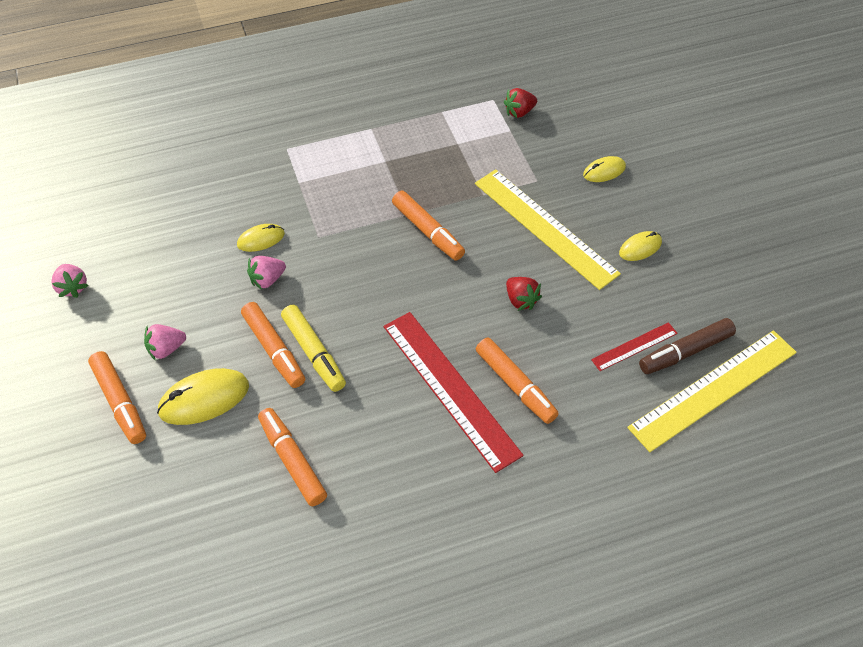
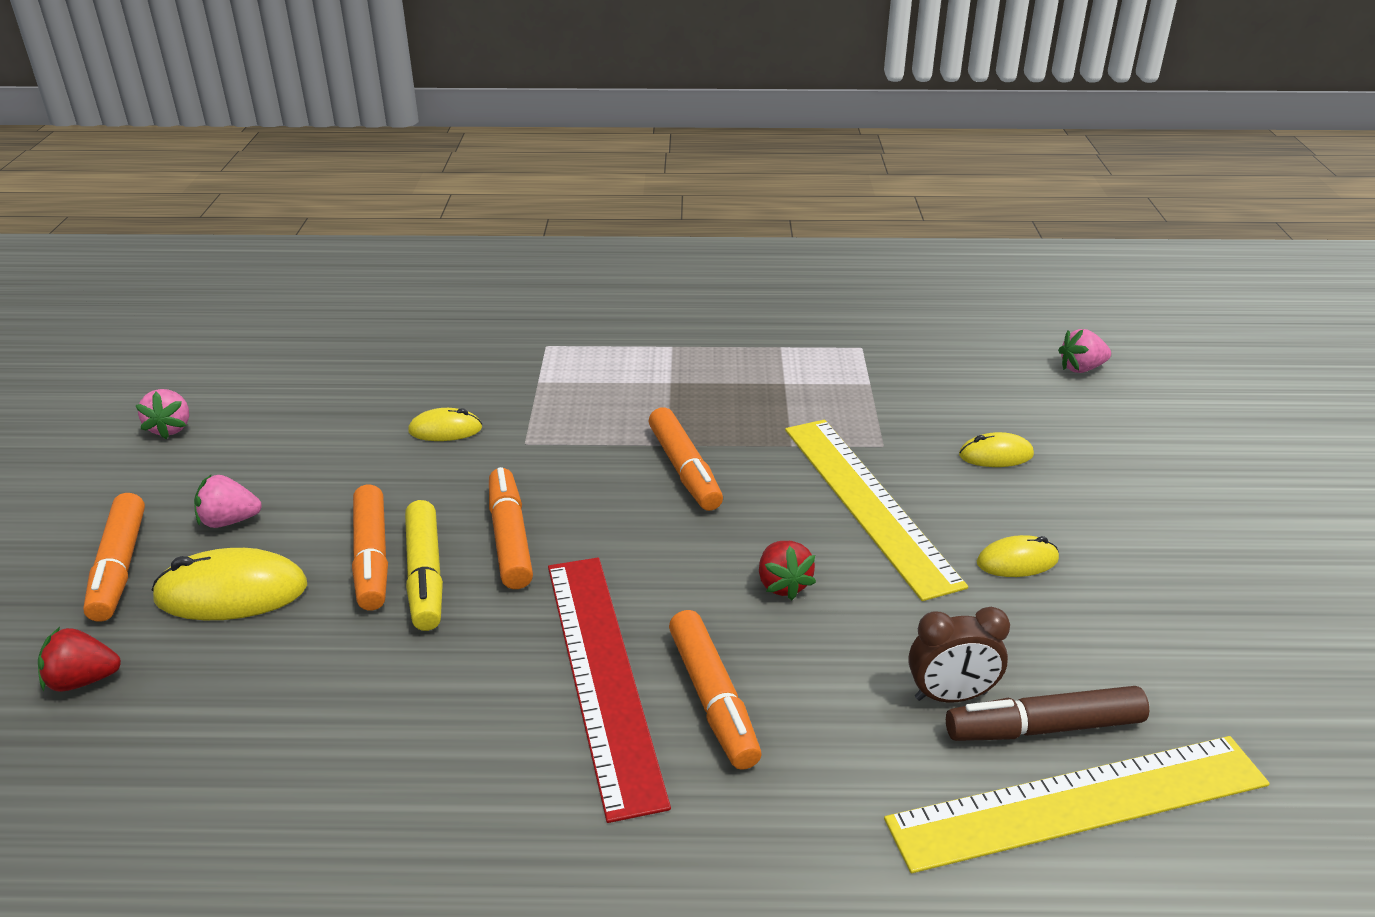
camera: 20 degrees right, 20 degrees down
pink strawberry [247,256,286,290] -> pink strawberry moved to [1058,329,1111,373]
orange marker [258,408,327,506] -> orange marker moved to [489,467,533,589]
red strawberry [504,88,537,118] -> red strawberry moved to [38,627,121,692]
red ruler [591,322,678,371] -> brown clock [908,607,1010,703]

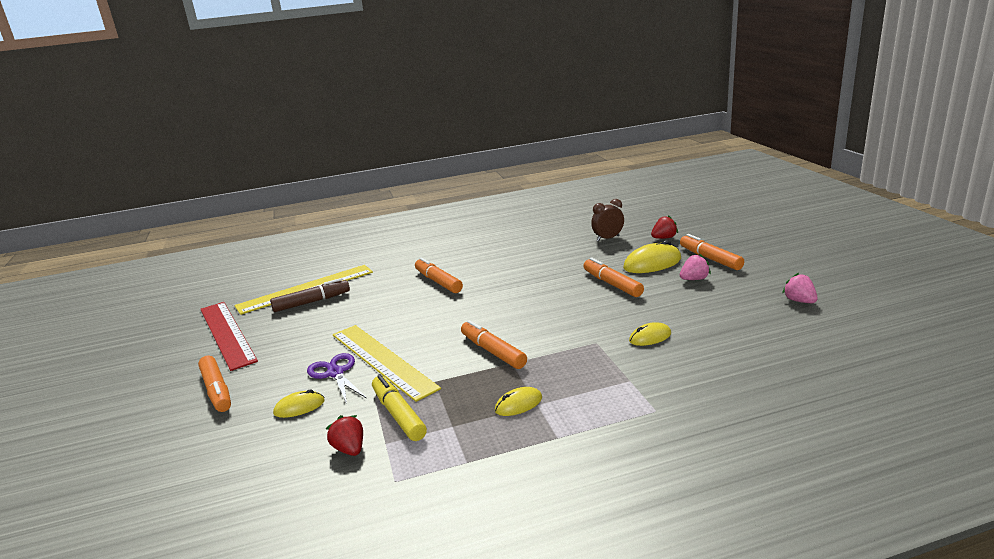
camera: 165 degrees right, 10 degrees down
yellow marker [405,500,443,631] -> yellow marker moved to [372,375,427,441]
orange marker [489,467,533,589] -> orange marker moved to [198,355,231,412]
red ruler [548,557,671,823] -> red ruler moved to [201,302,258,371]
red strawberry [759,541,816,600] -> red strawberry moved to [326,415,363,456]
brown clock [908,607,1010,703] -> brown clock moved to [591,199,624,241]
yellow mouse [977,535,1059,577] -> yellow mouse moved to [495,387,542,416]
pink strawberry [1058,329,1111,373] -> none
none -> purple scissors [307,353,366,404]

